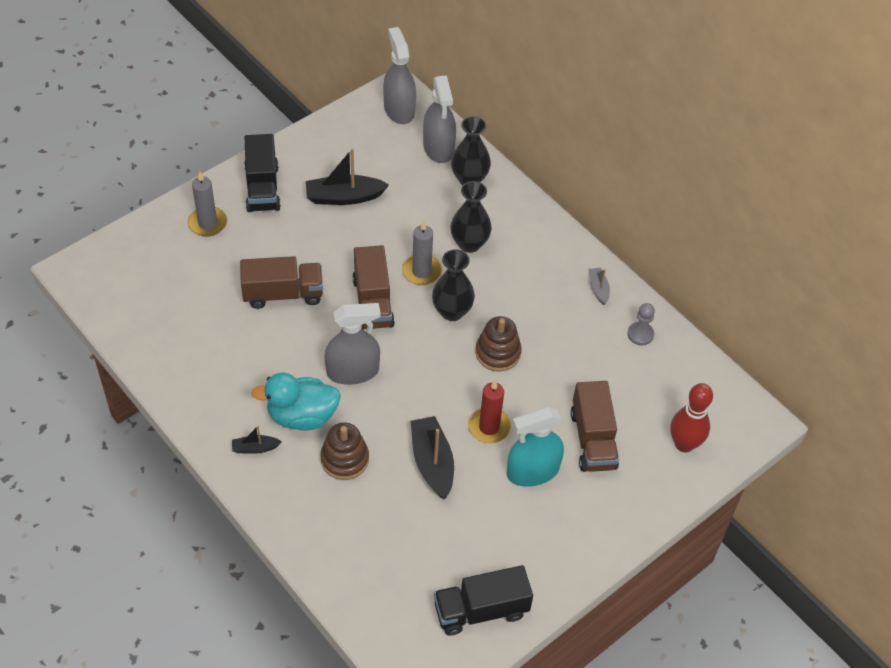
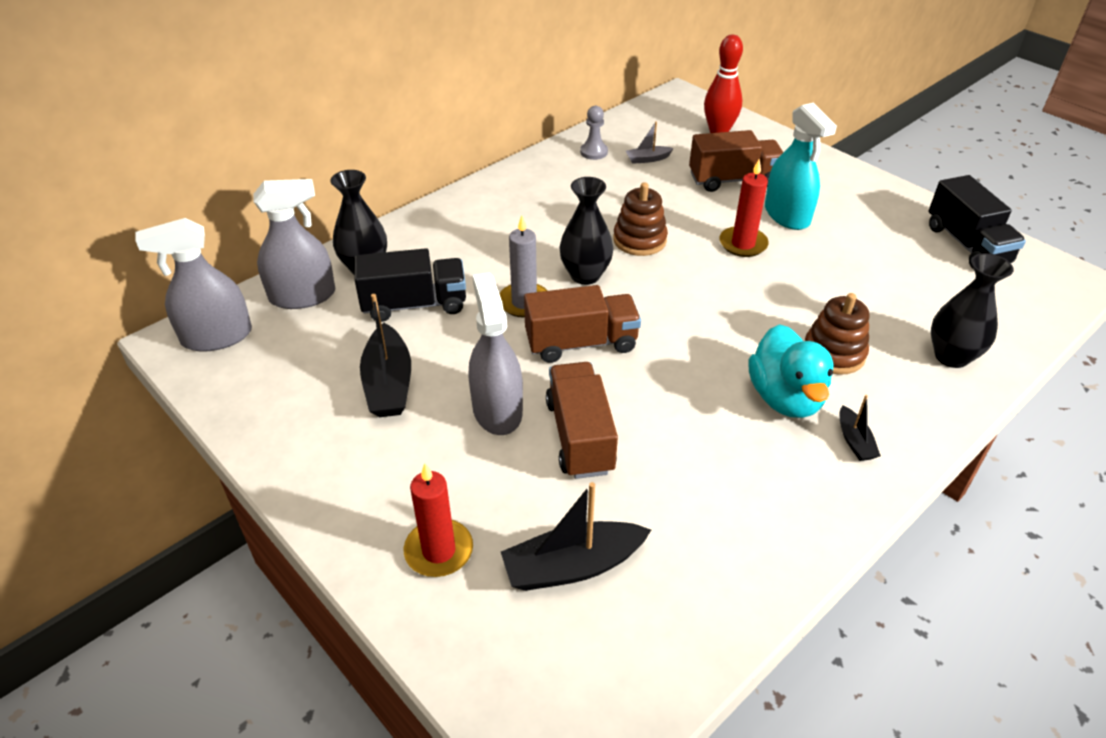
camera: 90 degrees left, 10 degrees down
grey candle [188,171,227,237] -> red candle [404,464,473,577]
black truck [244,134,281,212] -> black truck moved to [355,248,466,322]
grey spray bottle [325,303,380,385] -> grey spray bottle moved to [469,273,523,435]
black boat [411,416,454,499] -> black boat moved to [501,482,651,591]
black vase [451,181,492,253] -> black vase moved to [931,253,1013,368]
grey boat [589,267,610,305] -> grey boat moved to [626,121,674,164]

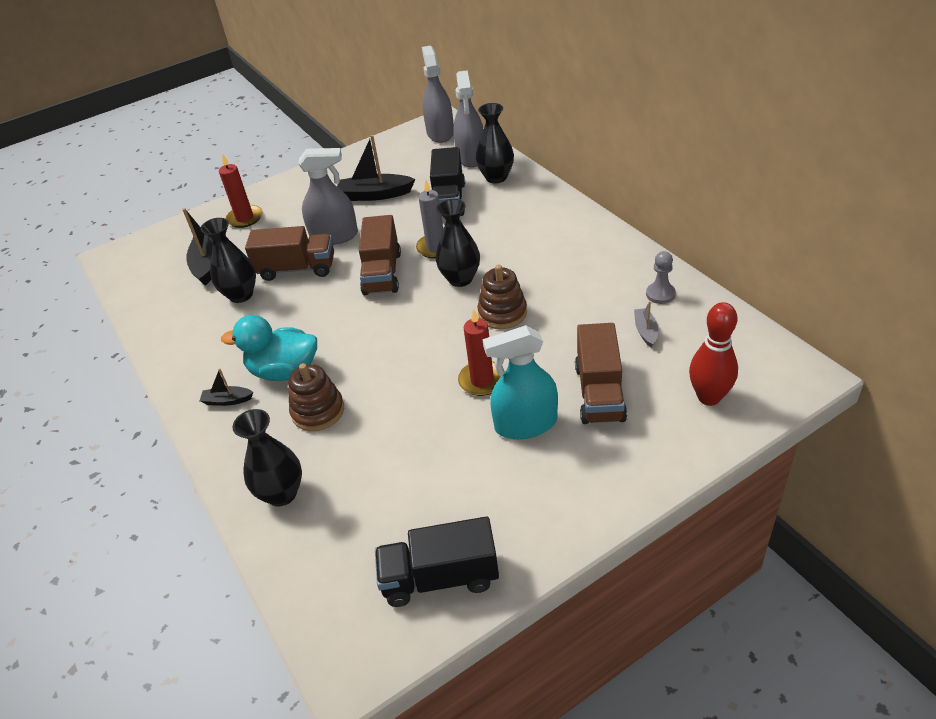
camera: 105 degrees right, 0 degrees up
none -> black vase [200,218,256,303]

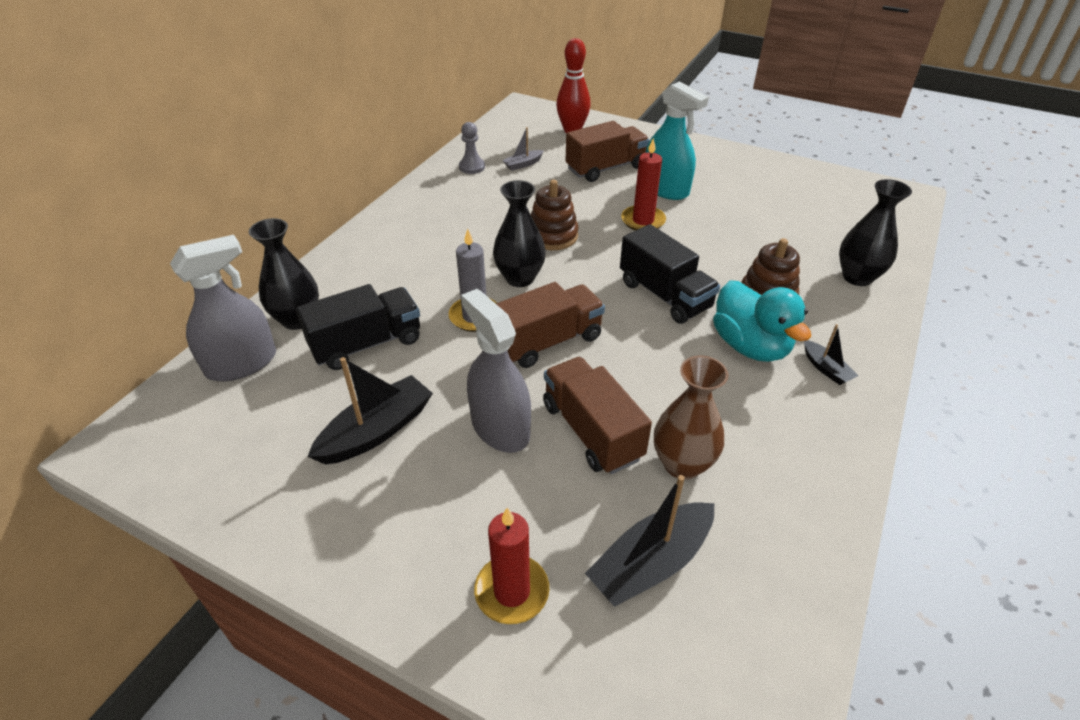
camera: 125 degrees left, 0 degrees up
black vase [200,218,256,303] -> brown vase [654,356,728,480]
black boat [337,135,416,201] -> black boat turned 105 degrees counterclockwise [307,357,433,465]
black truck [375,516,499,607] -> black truck moved to [620,224,720,324]
grey spray bottle [422,46,454,143] -> none

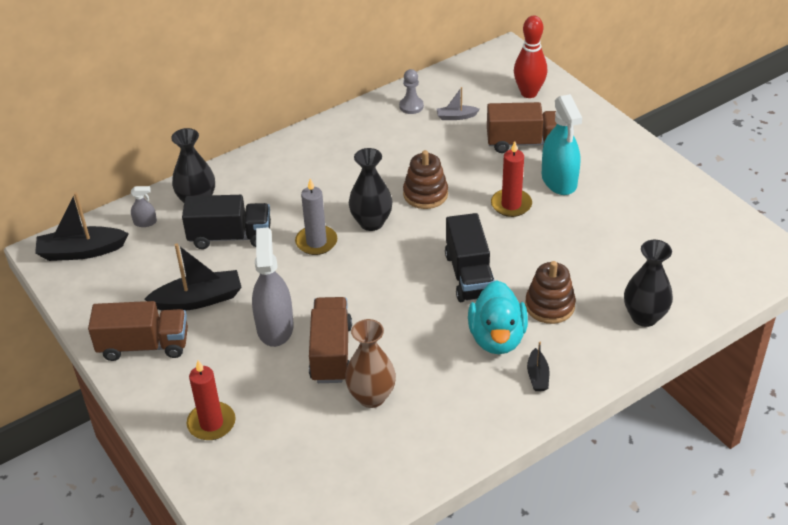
camera: 30 degrees right, 0 degrees up
grey spray bottle [170,235,276,381] -> grey spray bottle [131,186,157,227], size x0.44
brown truck [496,282,605,368] -> brown truck moved to [88,301,188,361]
black boat [585,475,714,607] -> black boat moved to [35,192,129,261]

